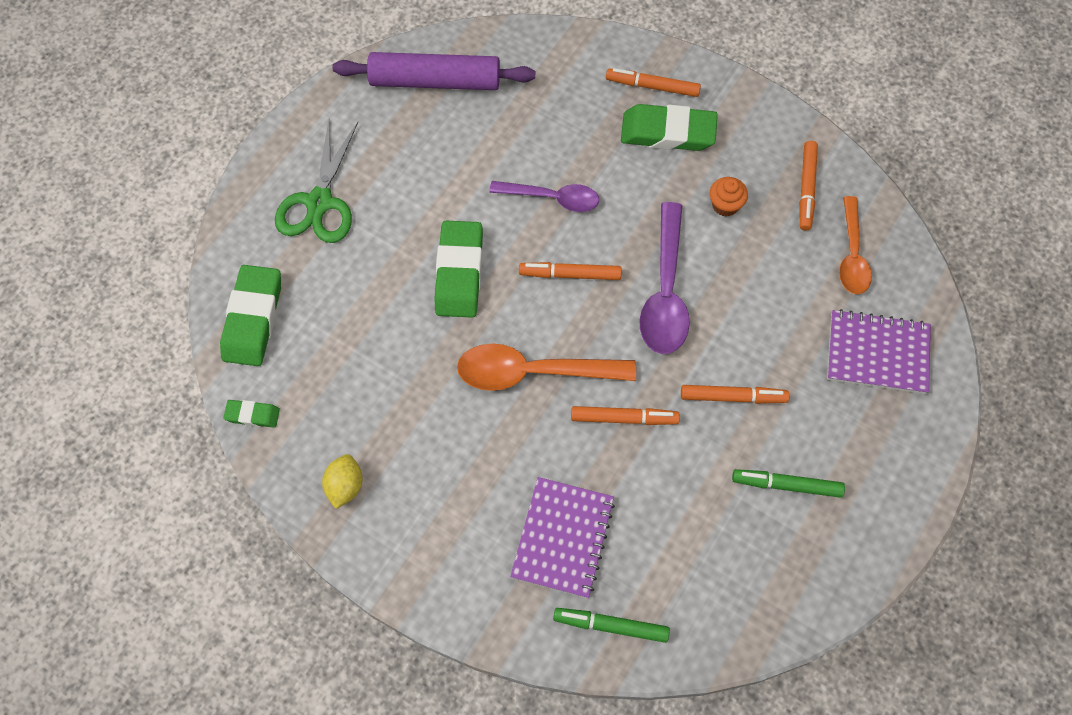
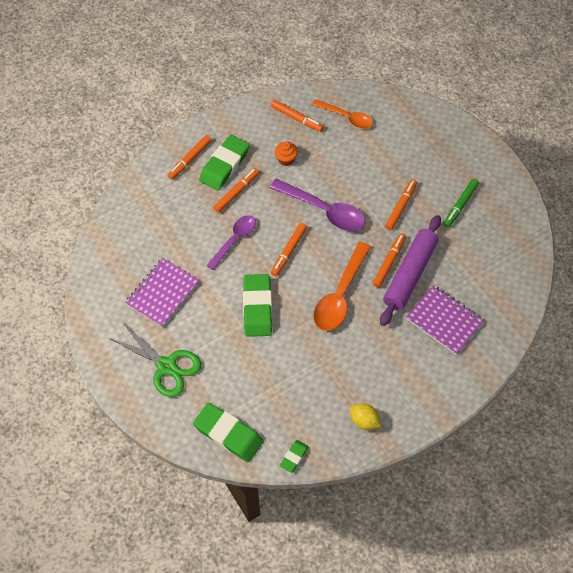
camera: 65 degrees left, 5 degrees down
purple rolling pin [333,52,535,90] -> purple rolling pin moved to [380,215,441,326]
green eraser [435,221,483,318] -> green eraser turned 60 degrees clockwise [243,274,272,337]
green marker [553,608,670,643] -> none
purple notebook [827,309,931,394] -> purple notebook moved to [125,258,199,327]
none -> orange marker [213,168,259,213]

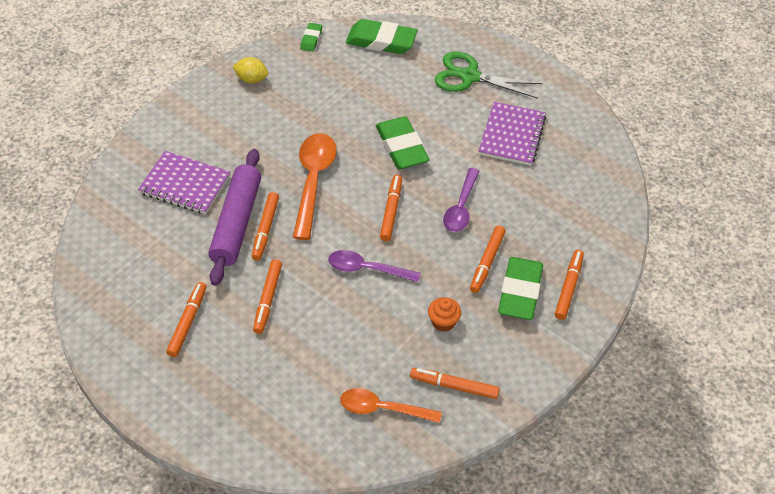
camera: 160 degrees right, 10 degrees down
purple spoon [270,179,365,231] -> purple spoon [328,250,421,282], size x0.66
green marker [443,179,479,227] -> orange marker [166,282,207,357]

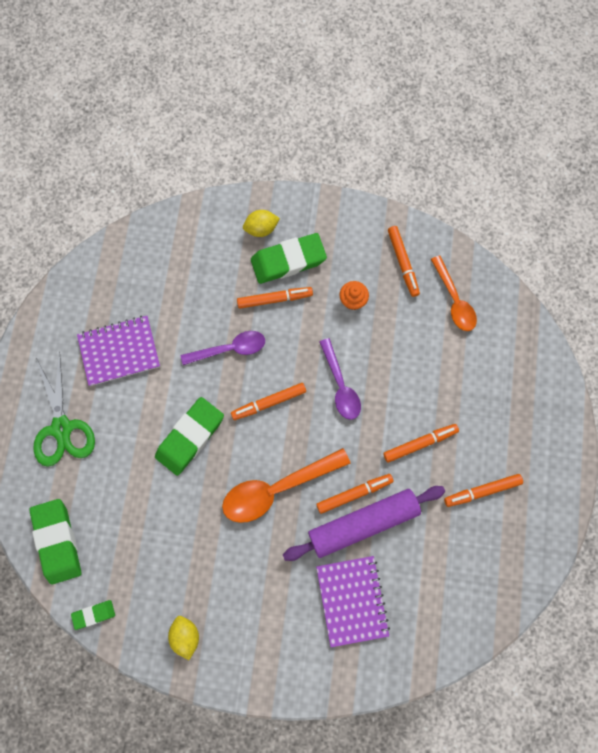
camera: 120 degrees left, 25 degrees up
orange marker [555,250,584,320] -> yellow lemon [243,210,280,237]

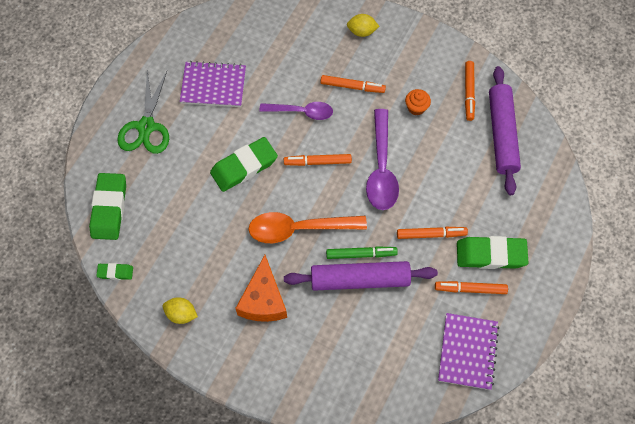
camera: 20 degrees right, 10 degrees down
yellow lemon [168,616,199,660] -> yellow lemon turned 75 degrees counterclockwise [163,297,198,324]
green eraser [251,233,327,284] -> green eraser moved to [457,236,528,269]
orange marker [316,474,394,514] -> green marker [326,246,398,259]
purple notebook [316,556,390,647] -> purple notebook moved to [438,313,499,390]
purple spoon [320,338,361,420] -> purple spoon [366,109,399,210], size x1.51
orange spoon [431,255,477,331] -> purple rolling pin [489,66,521,195]
none -> orange cheese [235,255,287,322]

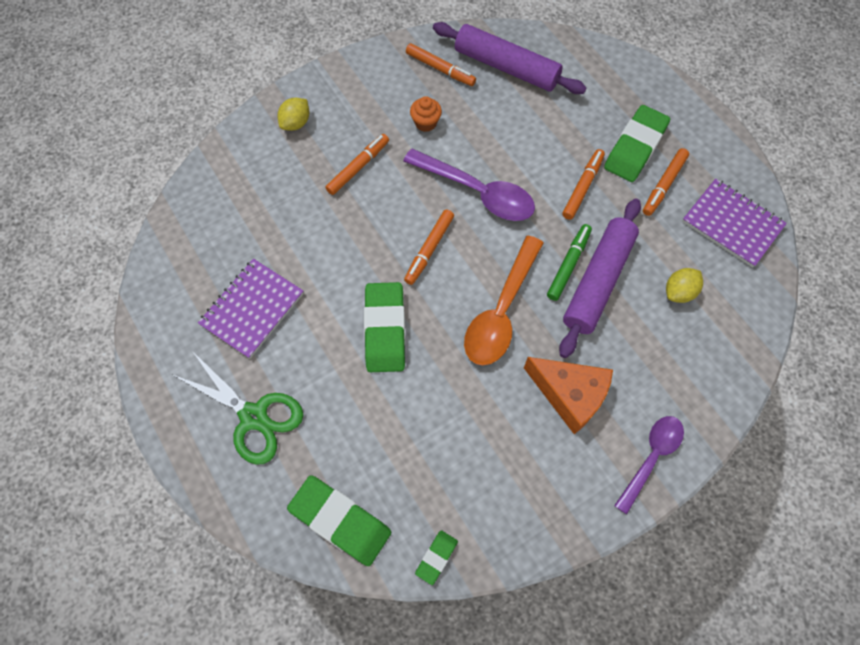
camera: 60 degrees left, 0 degrees up
yellow lemon [163,297,198,324] -> yellow lemon moved to [666,268,703,303]
purple spoon [259,102,333,120] -> purple spoon moved to [614,416,684,514]

